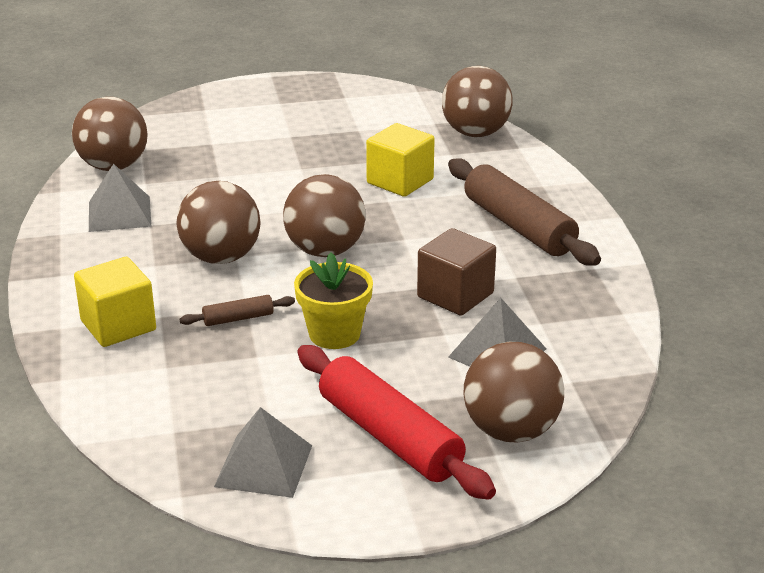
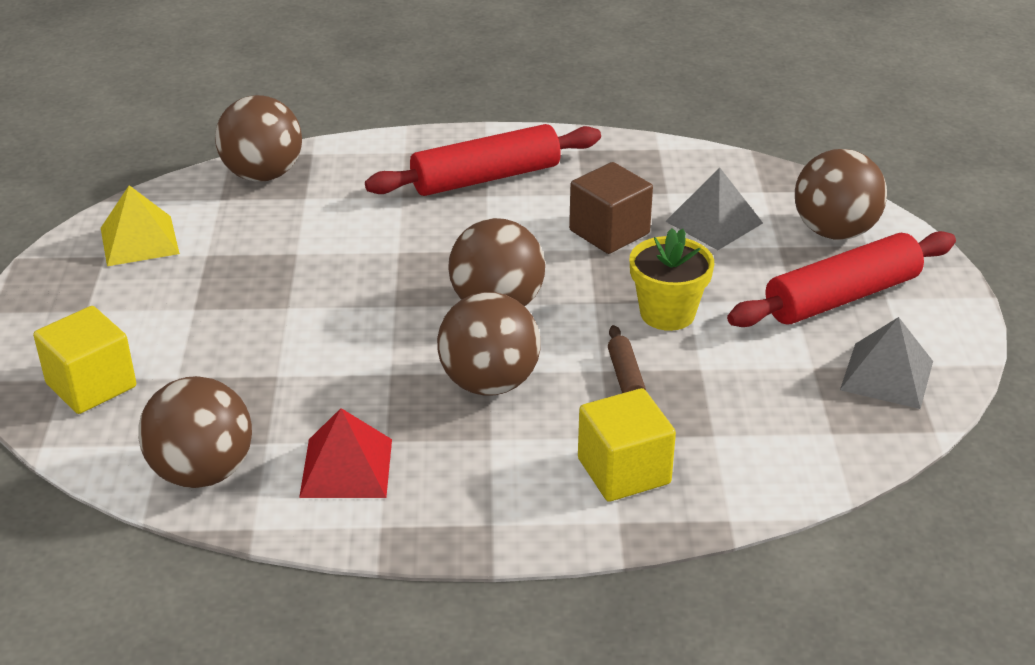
camera: 80 degrees left, 5 degrees up
grey pyramid [89,164,152,232] -> red pyramid [299,408,392,498]
yellow cube [366,123,435,197] -> yellow cube moved to [33,306,136,414]
brown rolling pin [448,158,601,266] -> red rolling pin [365,124,601,196]
none -> yellow pyramid [101,185,180,266]

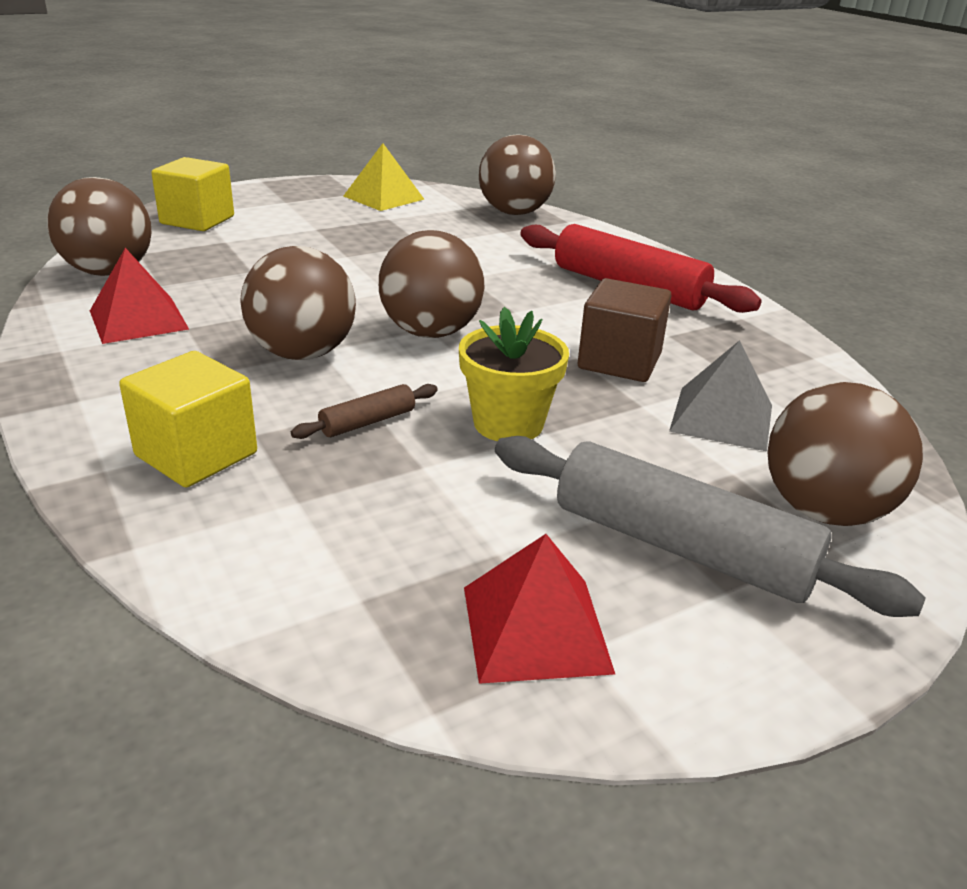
camera: 60 degrees right, 5 degrees down
red rolling pin [727,231,956,327] -> grey rolling pin [495,436,925,617]
grey pyramid [840,317,933,409] -> red pyramid [464,534,615,684]

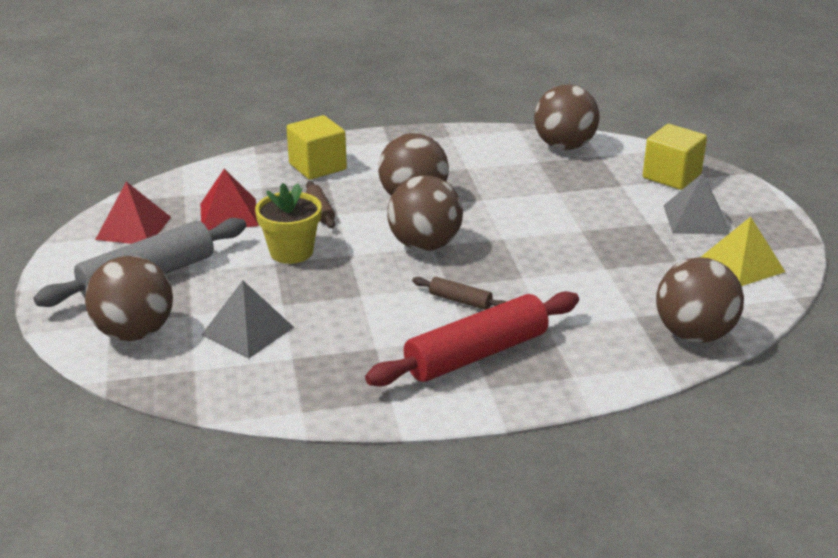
camera: 110 degrees right, 0 degrees up
red pyramid [90,248,189,344] -> red pyramid moved to [201,169,259,231]
brown cube [578,278,672,382] -> none
none -> brown rolling pin [412,277,506,310]
none -> grey pyramid [664,173,730,234]

